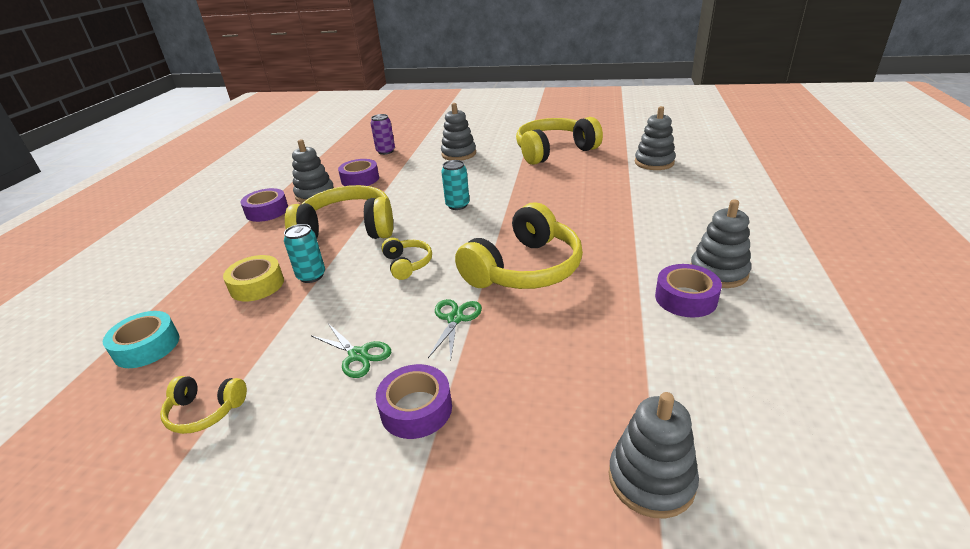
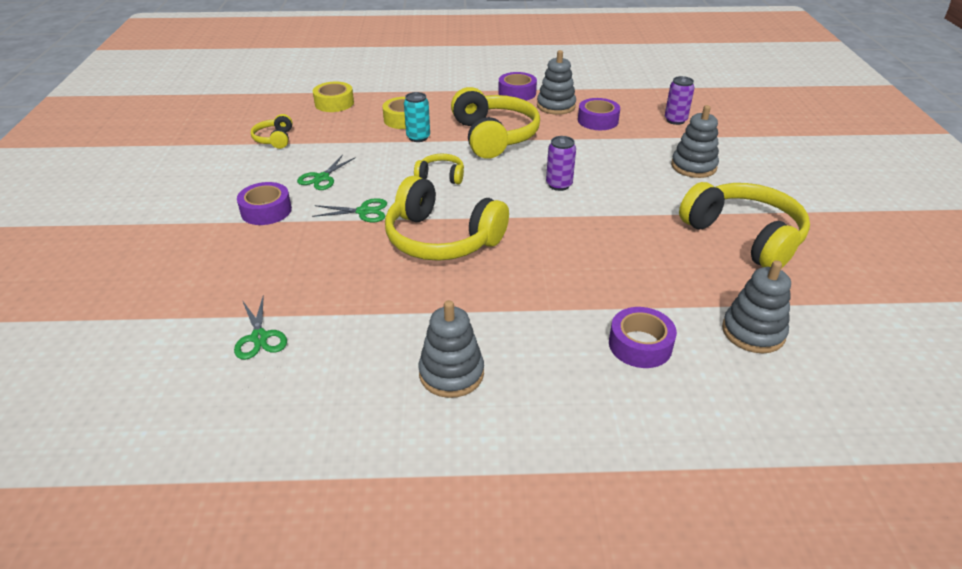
camera: 75 degrees right, 5 degrees up
turquoise tape [103,311,179,368] -> yellow tape [313,82,354,112]
yellow headphones [382,237,432,280] -> yellow headphones turned 135 degrees counterclockwise [414,154,464,185]
turquoise can [441,160,470,210] -> purple can [546,136,576,191]
grey stacking toy [609,392,699,518] -> none
purple tape [655,264,722,318] -> purple tape moved to [609,307,677,368]
none -> green scissors [234,295,287,360]

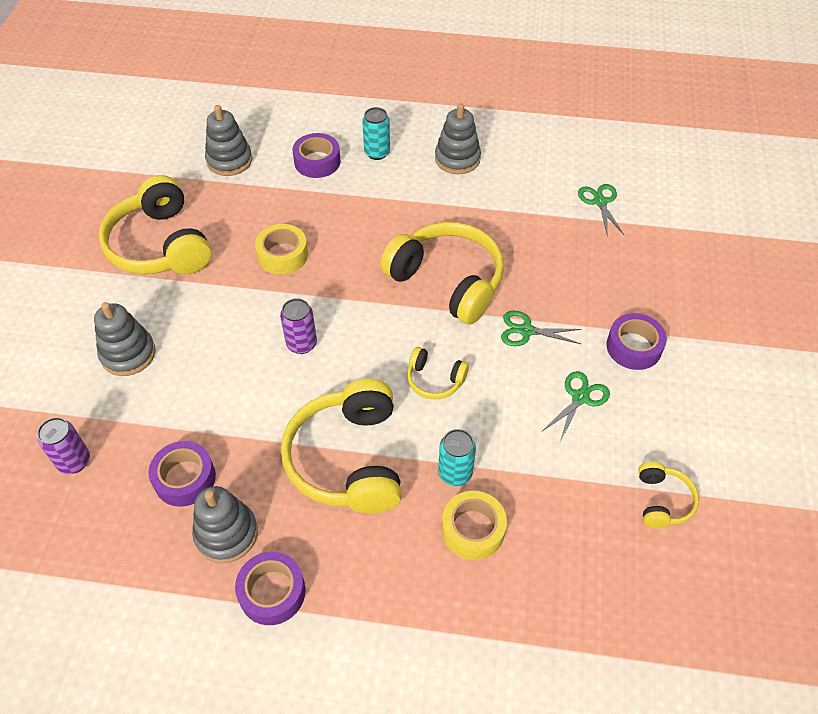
camera: 170 degrees left, 15 degrees up
yellow tape [313,82,354,112] -> yellow tape moved to [255,224,308,275]
none -> turquoise can [362,107,390,160]

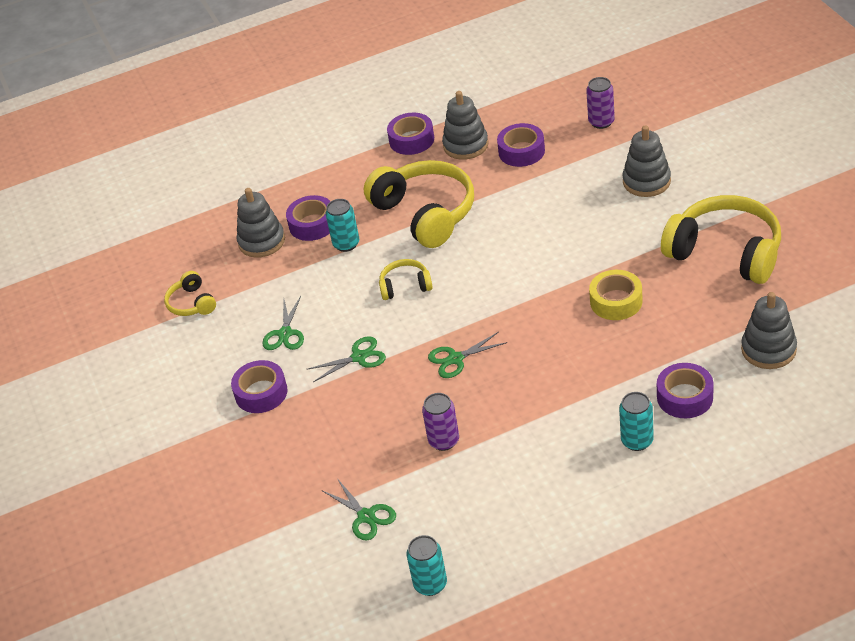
camera: 155 degrees right, 10 degrees down
purple can [280,298,317,354] -> purple can moved to [422,393,459,451]
yellow headphones [380,222,504,325] -> green scissors [428,332,507,378]
grey stacking toy [435,103,481,174] -> grey stacking toy moved to [237,188,285,258]
yellow tape [442,491,507,560] -> purple tape [286,195,331,241]
none -> turquoise can [406,535,447,596]

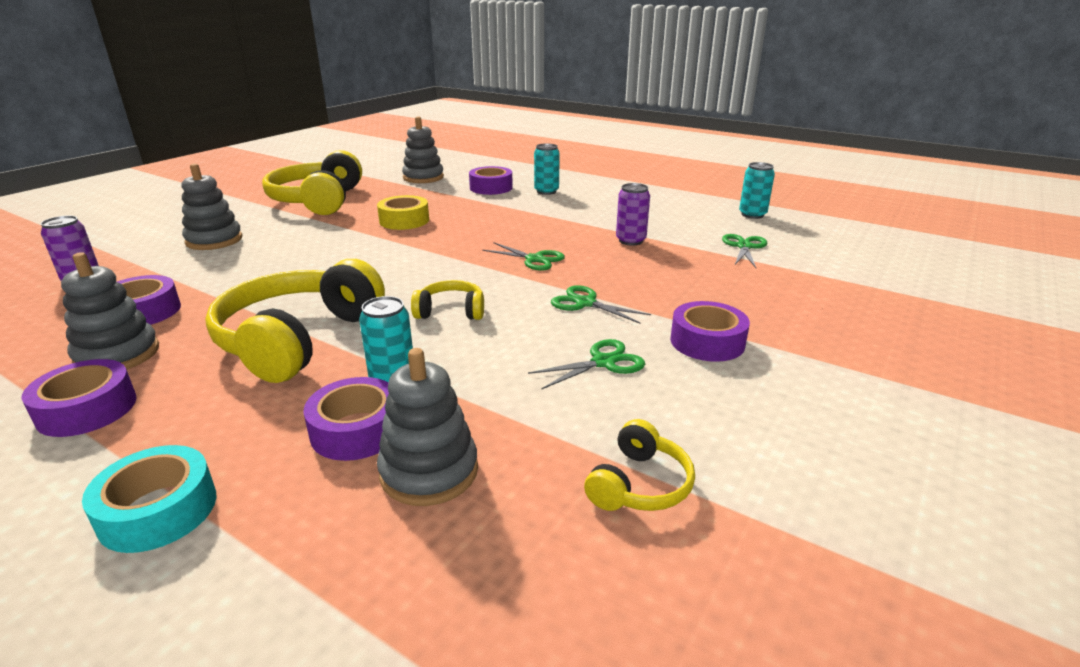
camera: 130 degrees left, 15 degrees down
yellow headphones [379,259,433,300] -> yellow headphones turned 135 degrees clockwise [411,280,484,320]
none -> turquoise tape [82,445,217,553]

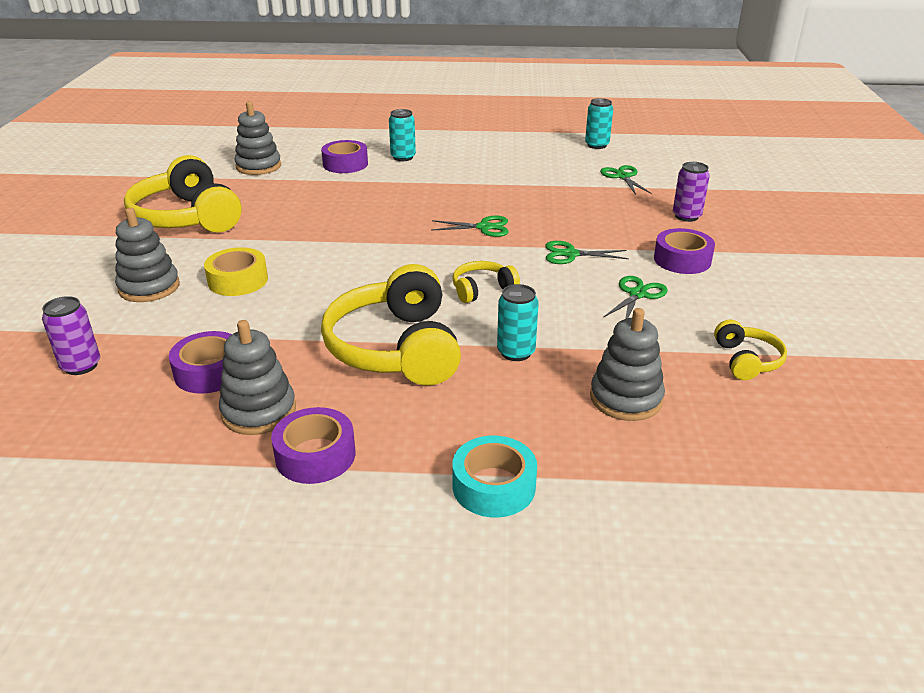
camera: 30 degrees left, 5 degrees up
purple tape [304,377,389,461] -> none
yellow tape [377,195,429,230] -> yellow tape moved to [204,247,268,296]
purple can [616,183,650,246] -> purple can moved to [673,162,710,222]

